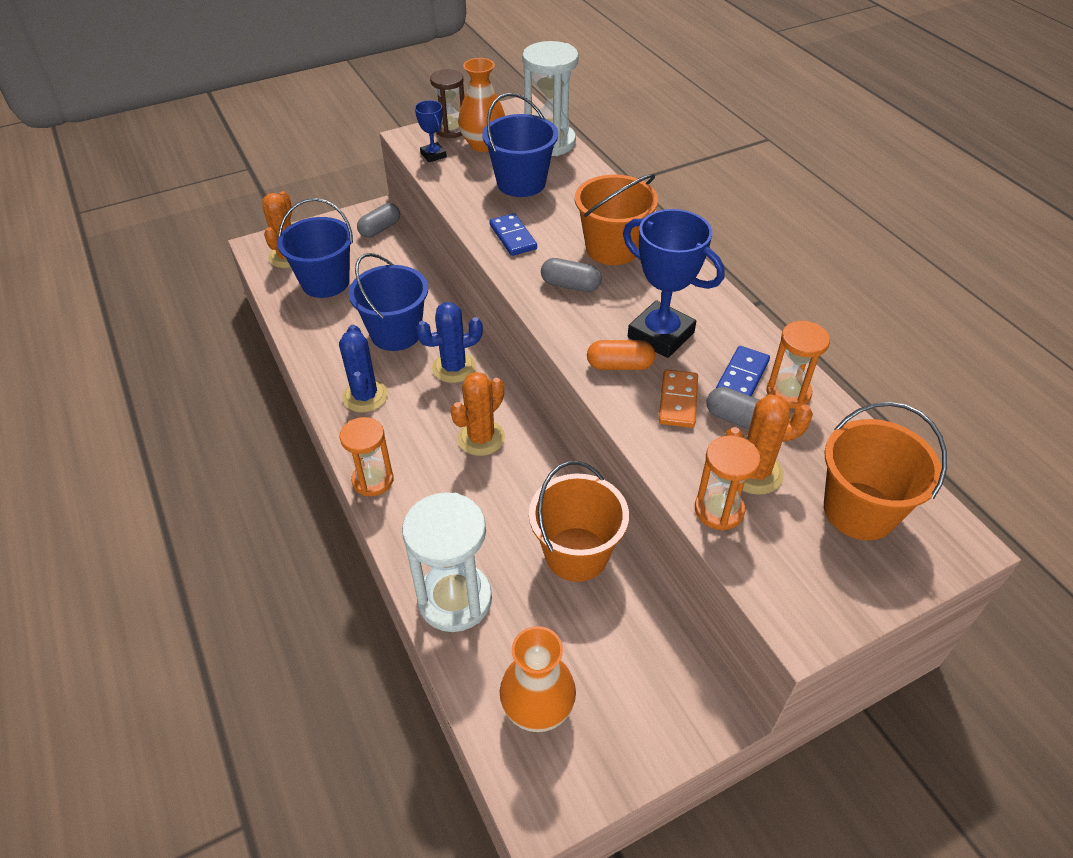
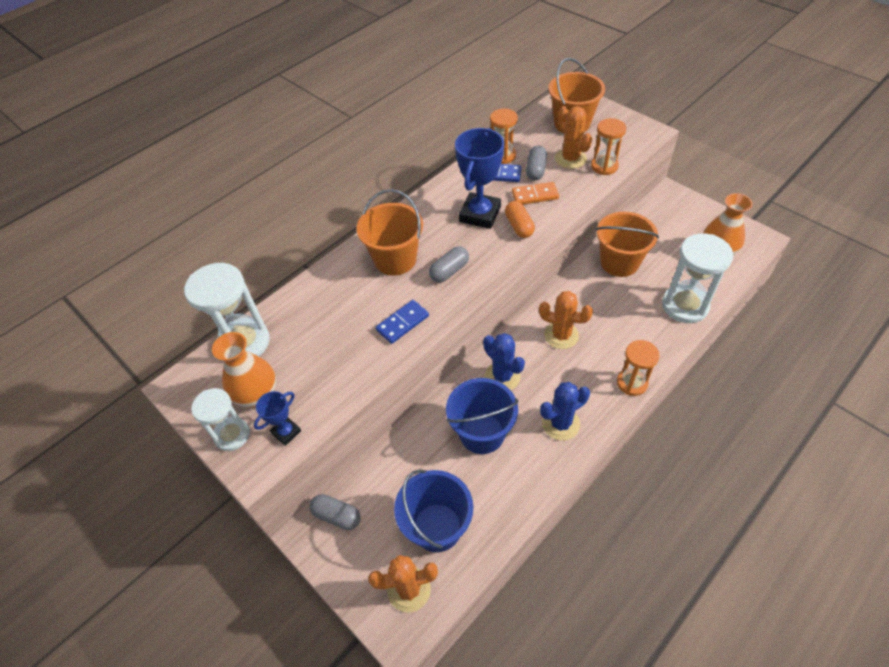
camera: 105 degrees left, 5 degrees up
brown hourglass [430,69,464,138] -> white hourglass [191,388,250,451]
blue bucket [482,93,558,197] -> none
grey capsule [541,258,602,292] -> grey capsule turned 45 degrees clockwise [429,246,469,283]

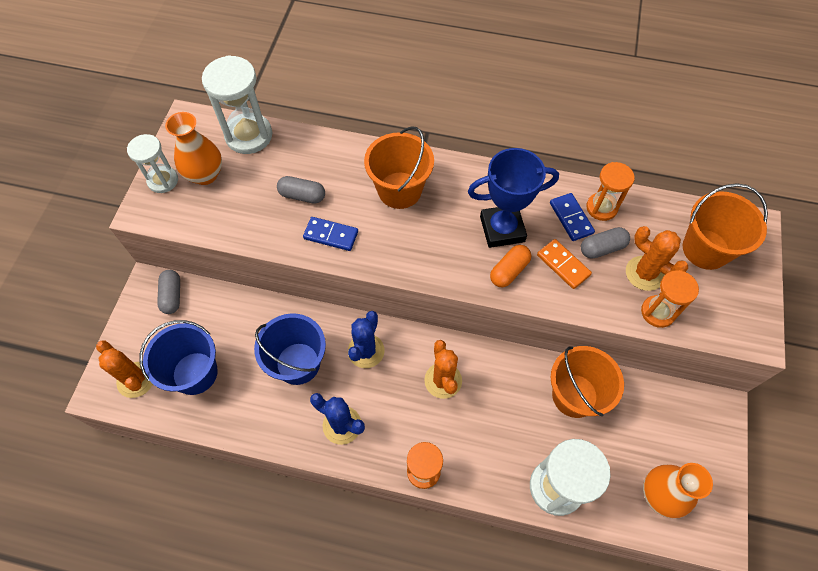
camera: 55 degrees right, 10 degrees up
blue trophy [254,391,301,446] -> none
grey capsule [429,246,469,283] -> grey capsule moved to [277,176,325,204]
orange cactus [555,106,592,169] -> orange cactus turned 75 degrees counterclockwise [626,226,688,291]

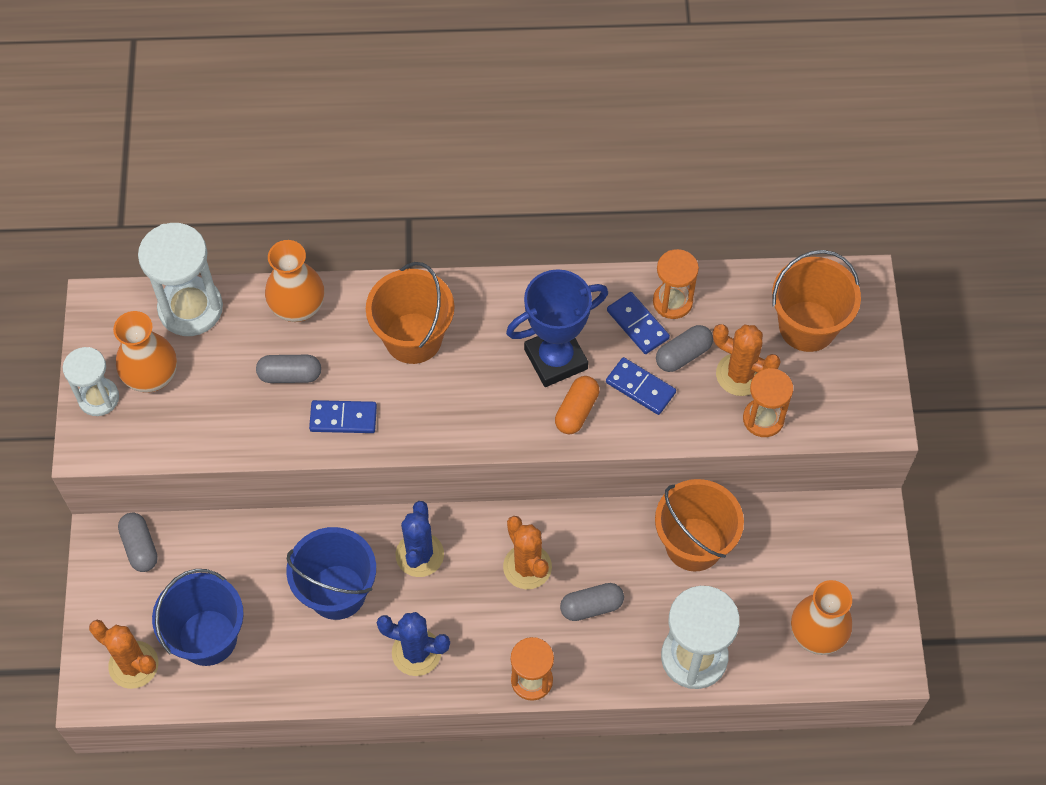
camera: 15 degrees left, 0 degrees up
orange domino [537,239,592,289] -> blue domino [606,357,676,415]
none -> orange vase [265,240,324,322]
none -> grey capsule [560,583,624,621]

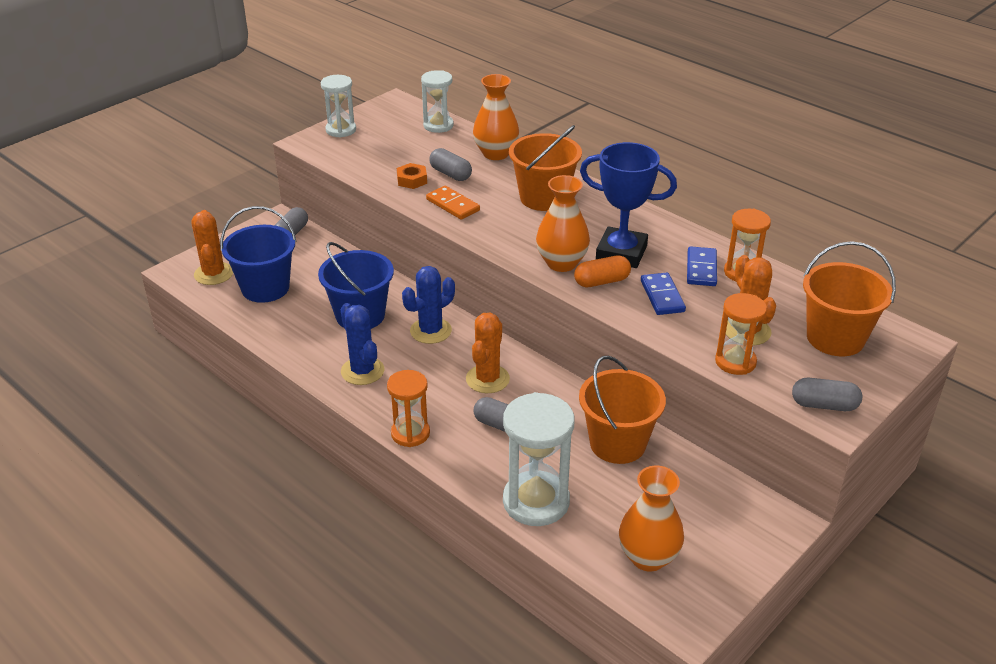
camera: 45 degrees right, 25 degrees down
orange vase [113,311,177,393] -> orange vase moved to [536,175,590,272]
white hourglass [138,223,223,336] -> white hourglass [421,70,454,133], size x0.62
blue domino [309,400,377,433] -> orange domino [426,186,480,220]
grey capsule [656,325,713,372] -> grey capsule moved to [792,378,862,411]
none -> orange nut [397,163,427,189]

